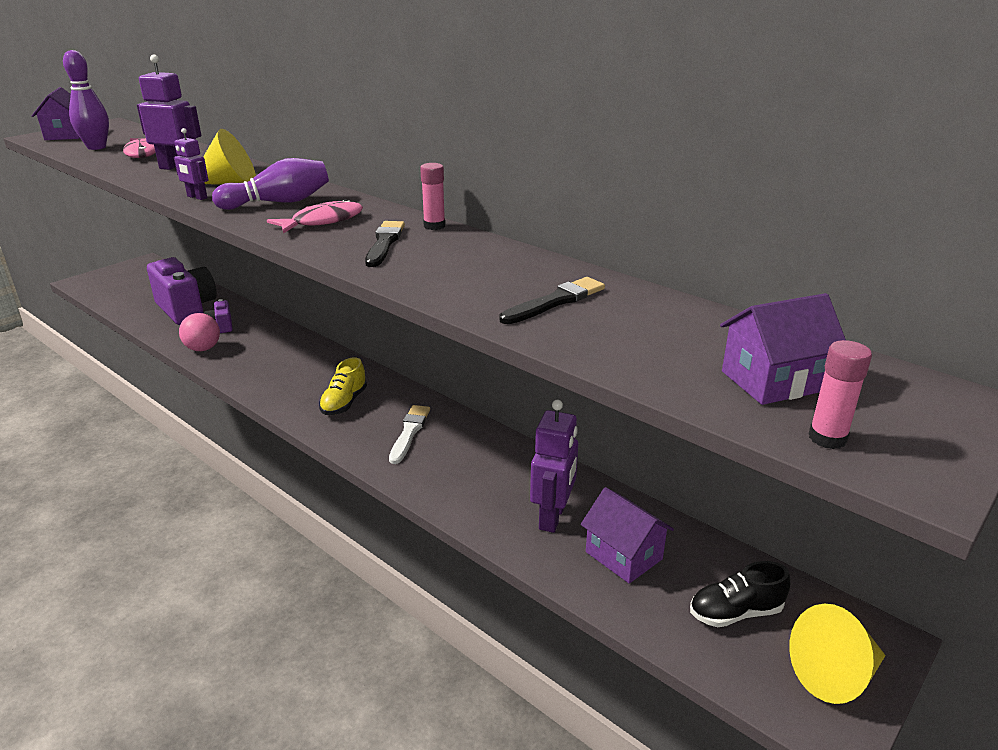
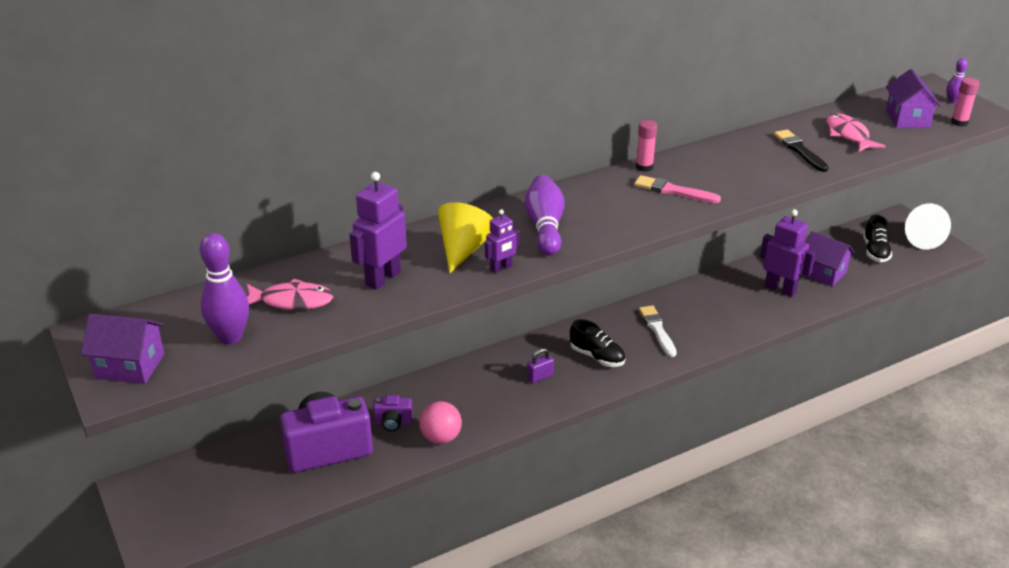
camera: 70 degrees left, 5 degrees up
pink fish [267,199,363,234] -> pink fish moved to [827,113,885,152]
yellow shoe [319,357,367,415] -> black shoe [570,319,625,367]
black brush [365,221,405,267] -> pink brush [634,175,721,203]
white brush [389,405,430,464] -> white brush turned 45 degrees clockwise [639,305,677,357]
purple house [581,487,674,584] -> purple house turned 60 degrees clockwise [801,231,855,287]
yellow cone [789,604,886,704] -> white cone [905,203,951,250]
none -> purple padlock [527,348,554,383]
none -> purple bowling pin [946,58,968,104]

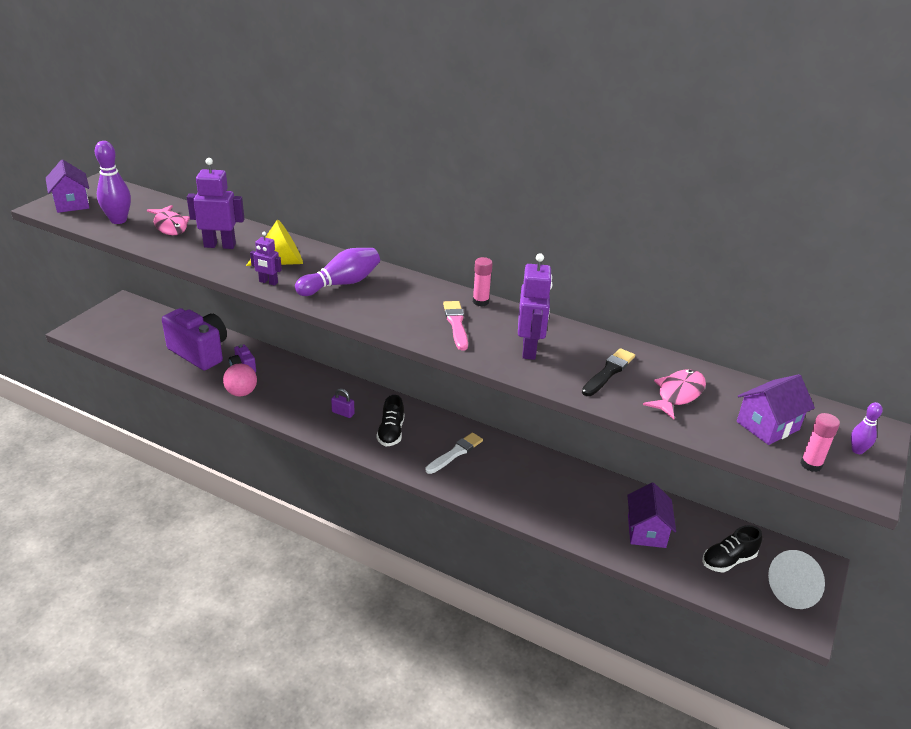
camera: 55 degrees right, 0 degrees up
purple robot [760,209,816,297] -> purple robot moved to [518,253,552,360]

